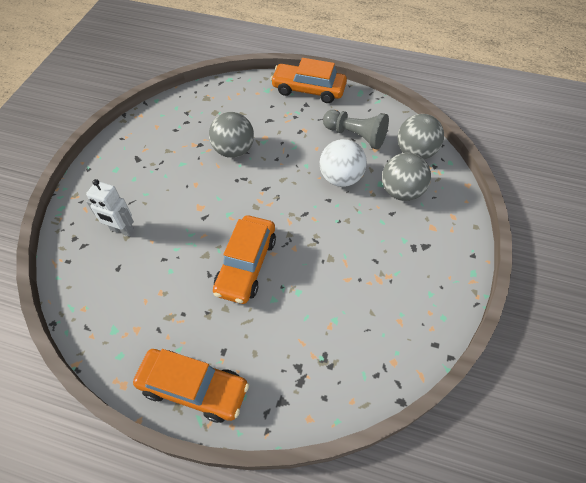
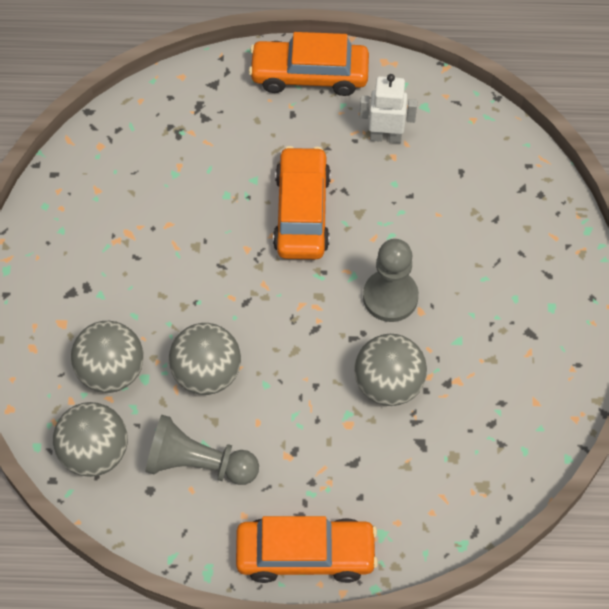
camera: 165 degrees right, 5 degrees up
white robot [86,179,134,237] -> white robot moved to [359,74,417,143]
white ball [320,139,367,187] -> grey ball [169,323,241,395]
none -> grey pawn [363,239,419,322]

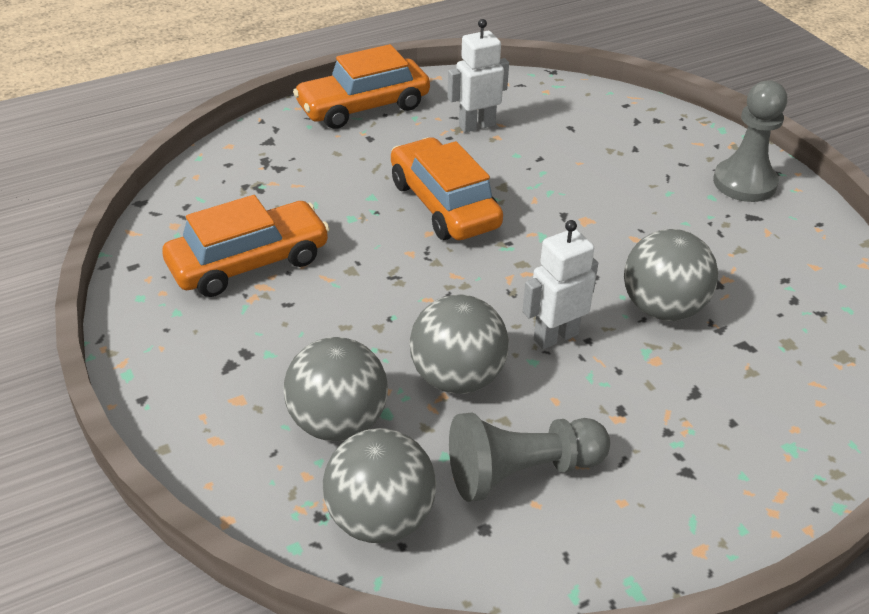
camera: 30 degrees left, 20 degrees down
orange car [236,516,378,583] -> orange car moved to [162,195,330,297]
grey pawn [363,239,419,322] -> grey pawn moved to [713,80,787,202]
none -> white robot [522,220,598,349]

